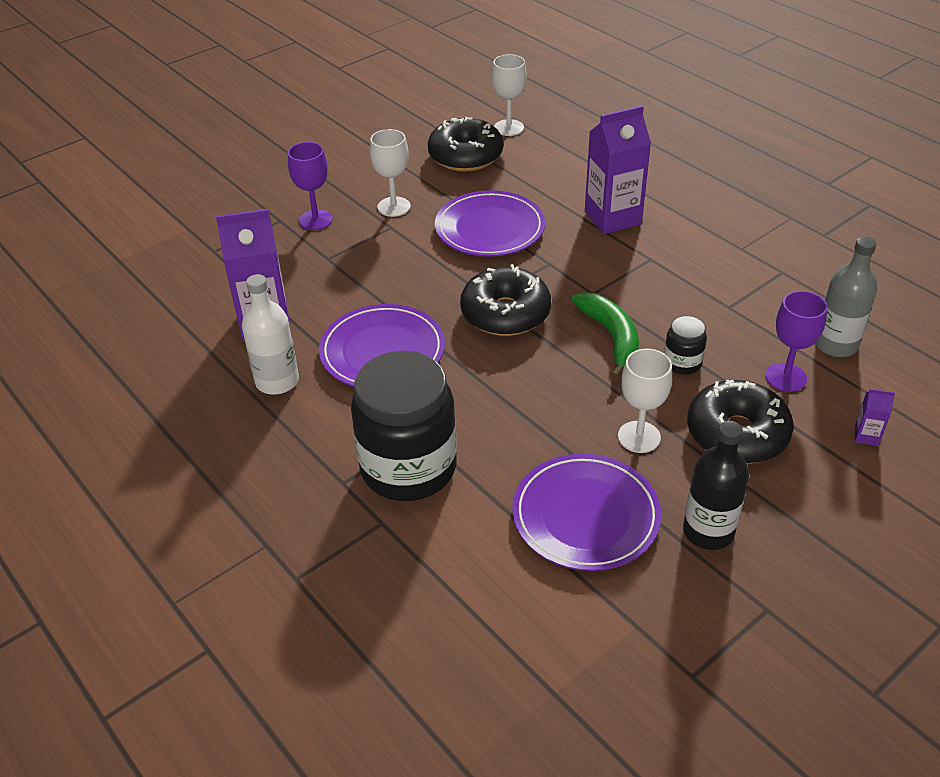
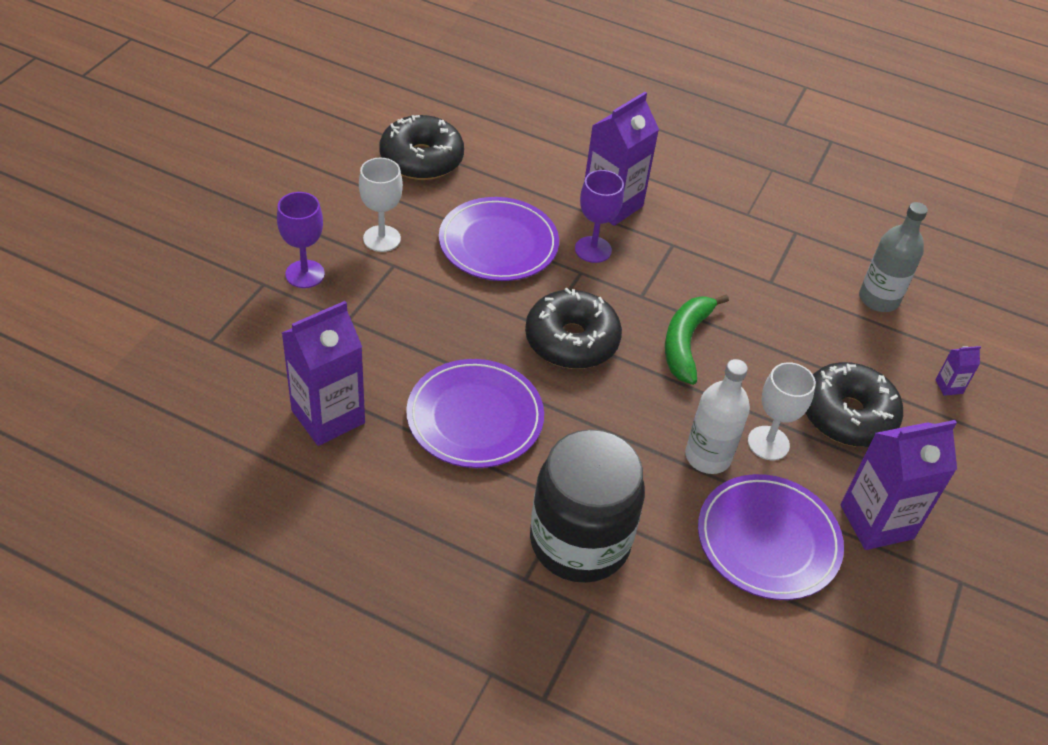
camera: 30 degrees left, 5 degrees up
white bottle [242,274,299,395] -> white bottle moved to [685,359,750,474]
white goblet [492,54,527,136] -> none
green banana [571,292,639,379] -> green banana turned 120 degrees counterclockwise [665,294,729,385]
black jar [664,316,707,375] -> none
black bottle [683,421,749,550] -> purple carton [840,420,957,550]
purple goblet [765,291,828,392] -> purple goblet moved to [575,170,624,263]

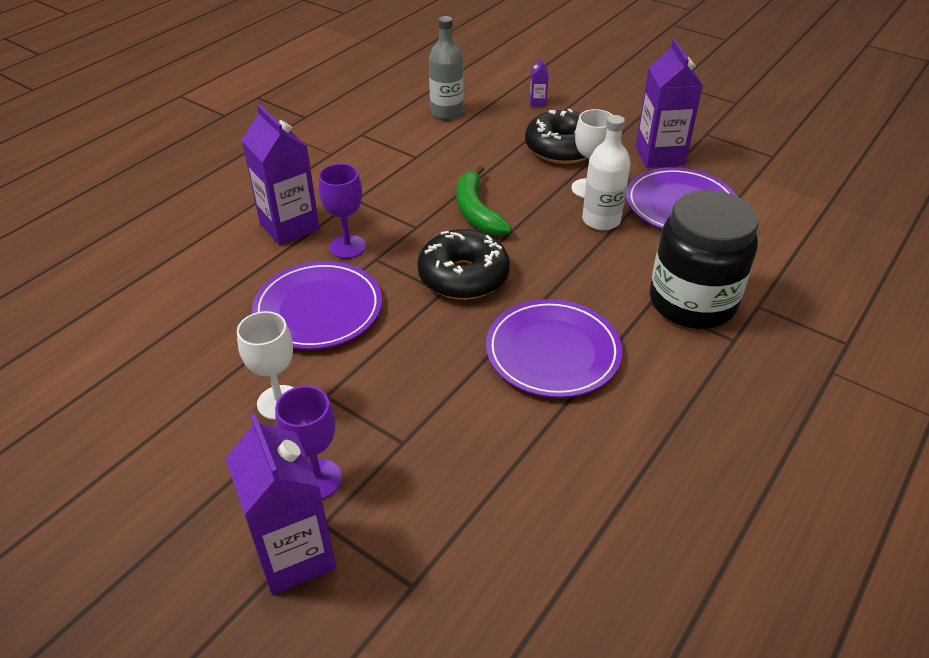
camera: 75 degrees left, 5 degrees down
purple carton [282,301,365,446] -> purple carton moved to [226,414,336,595]
black donut [379,115,464,180] -> none
green banana [665,294,729,385] -> green banana turned 45 degrees clockwise [456,165,512,236]

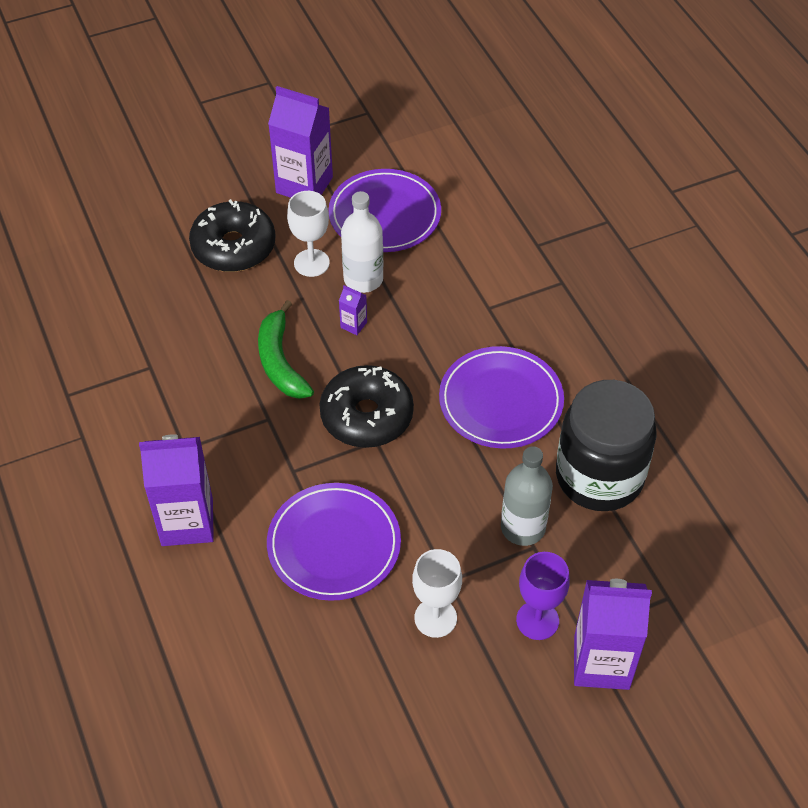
camera: 60 degrees left, 10 degrees up
purple goblet [318,164,366,259] -> none
grey bottle [429,16,463,120] -> grey bottle moved to [501,446,553,546]
green banana [456,165,512,236] -> green banana turned 60 degrees clockwise [258,300,314,399]
purple carton [530,58,549,106] -> purple carton moved to [339,285,367,335]
black jar [650,190,759,329] -> black jar moved to [556,380,657,511]

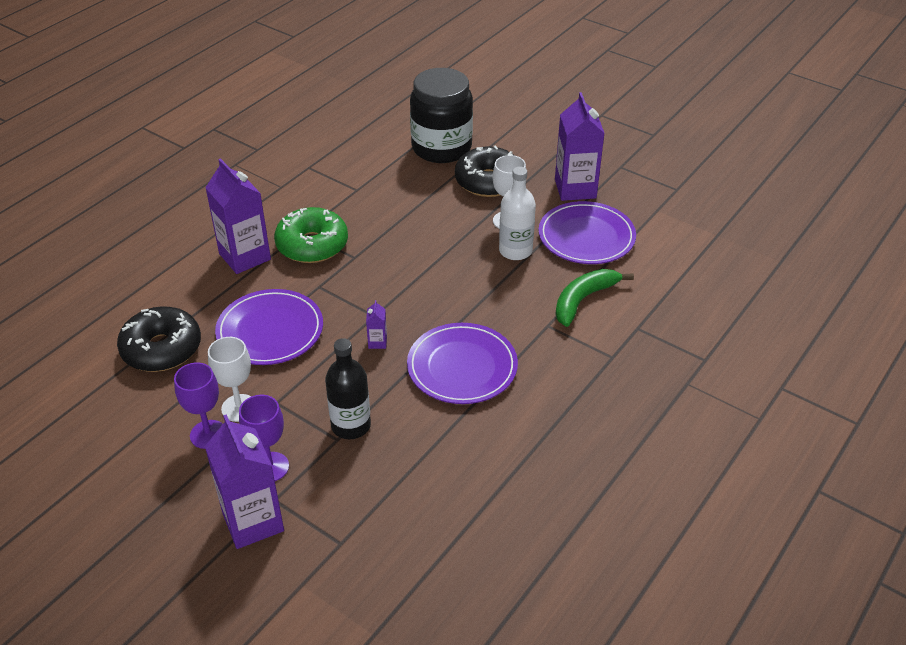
camera: 60 degrees right, 10 degrees down
green banana [258,300,314,399] -> green banana moved to [555,269,634,327]
black donut [319,365,414,448] -> black donut moved to [117,306,201,372]
purple carton [339,285,367,335] -> purple carton moved to [366,300,387,349]
grey bottle [501,446,553,546] -> black bottle [325,338,371,439]
black jar [556,380,657,511] -> black jar moved to [410,68,473,163]
none -> purple goblet [174,362,223,449]
none -> green donut [274,207,348,263]

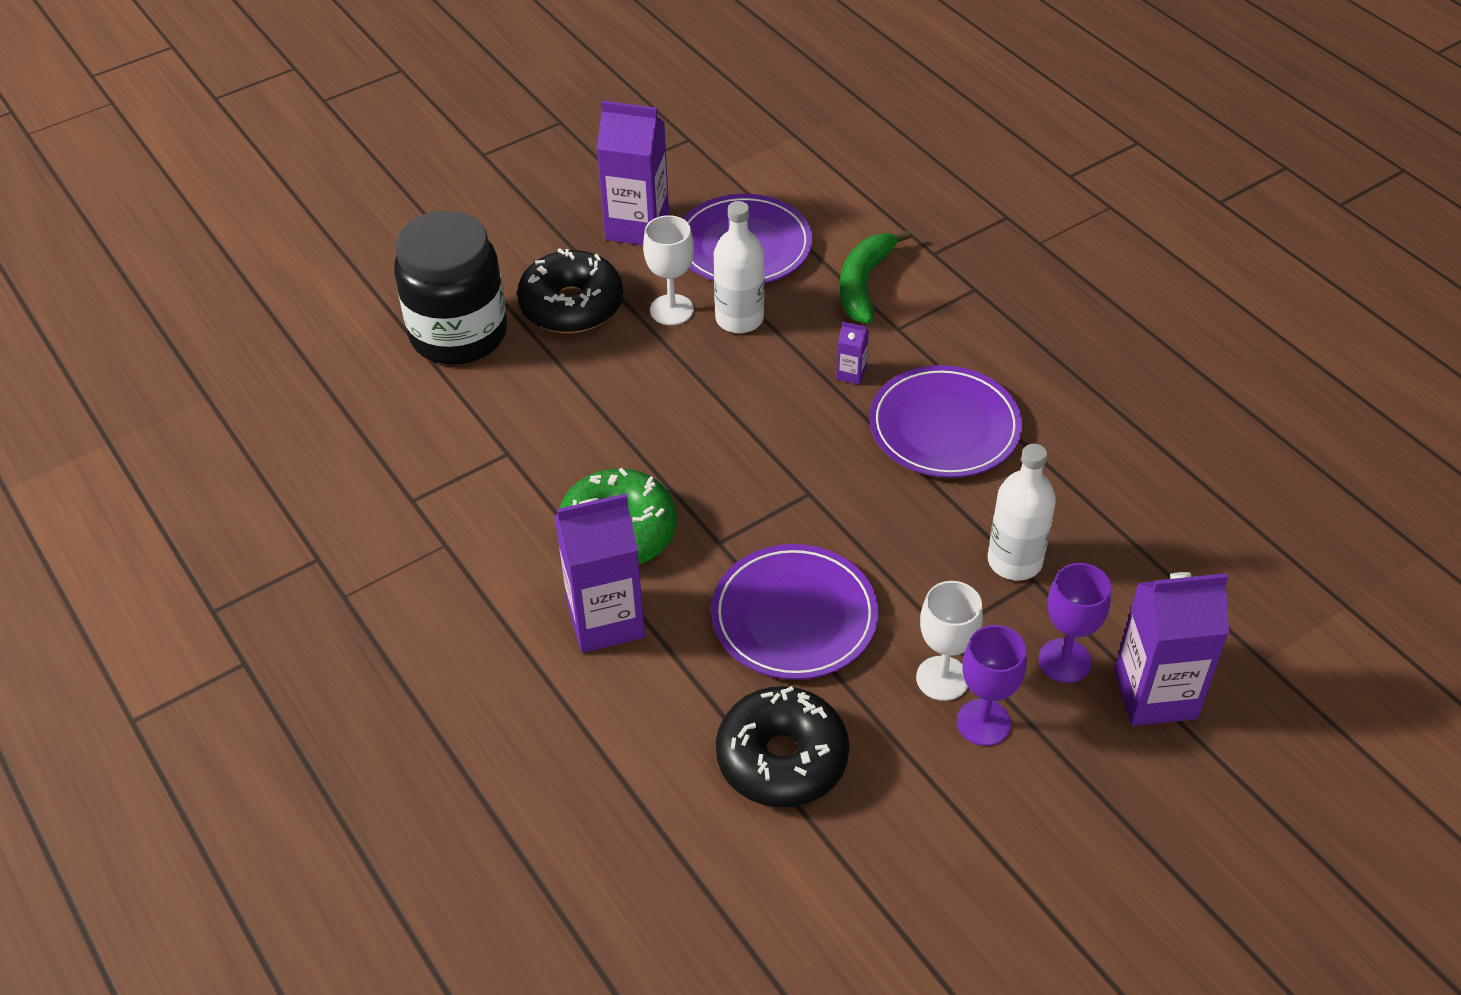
camera: 70 degrees left, 5 degrees up
black bottle [325,338,371,439] -> white bottle [988,444,1056,580]
purple carton [366,300,387,349] -> purple carton moved to [836,322,869,385]
green banana [555,269,634,327] -> green banana turned 45 degrees clockwise [840,230,912,324]

